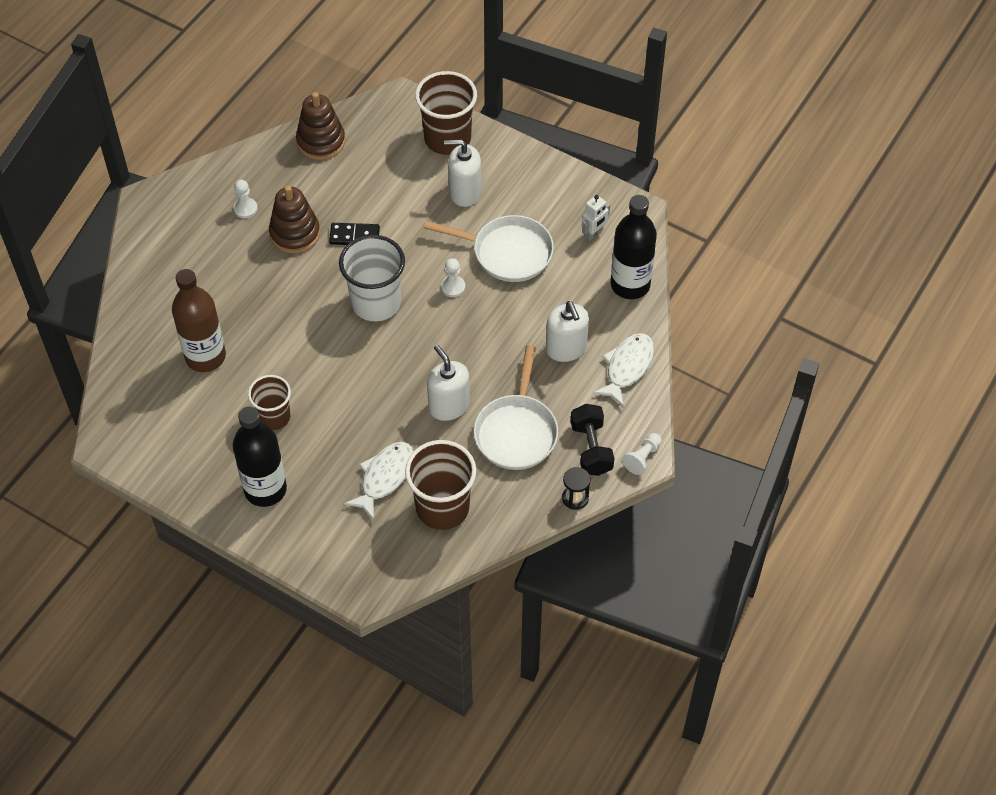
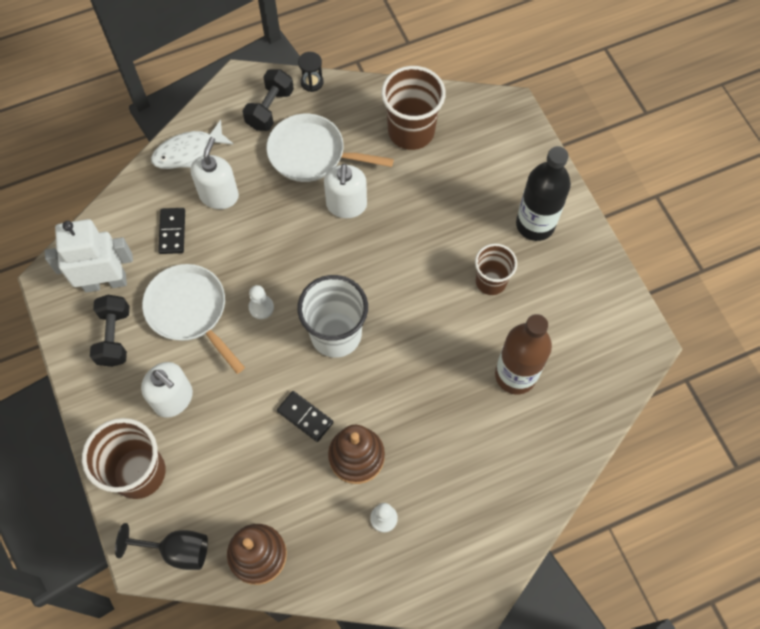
camera: 145 degrees left, 10 degrees up
white fish [344,442,413,520] -> none
white pan [474,345,558,470] -> white pan turned 120 degrees counterclockwise [266,114,394,182]
white robot [582,195,610,241] -> white robot [45,219,133,293], size x2.02
black bottle [611,195,657,299] -> none
white pawn [622,433,662,475] -> none
none -> black dumbbell [90,295,130,367]
none -> black goblet [115,523,208,570]
none -> black domino [158,208,185,254]

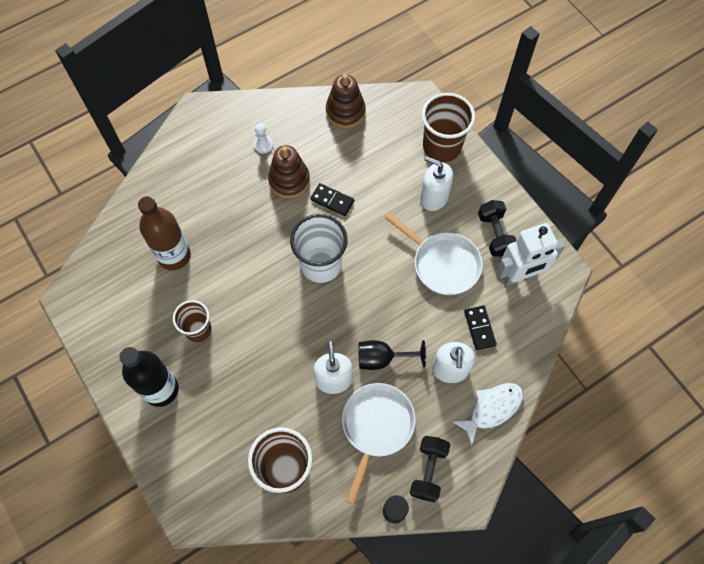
camera: 170 degrees right, 0 degrees up
black goblet [115,523,208,570] -> black goblet moved to [359,340,426,370]
white pawn [249,285,274,319] -> none
white pan [266,114,394,182] -> white pan turned 75 degrees counterclockwise [342,383,416,505]

